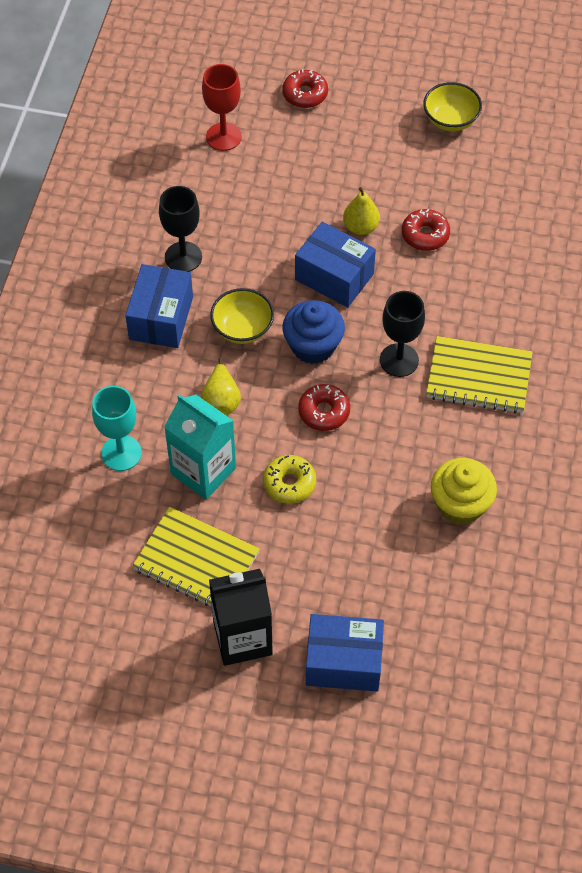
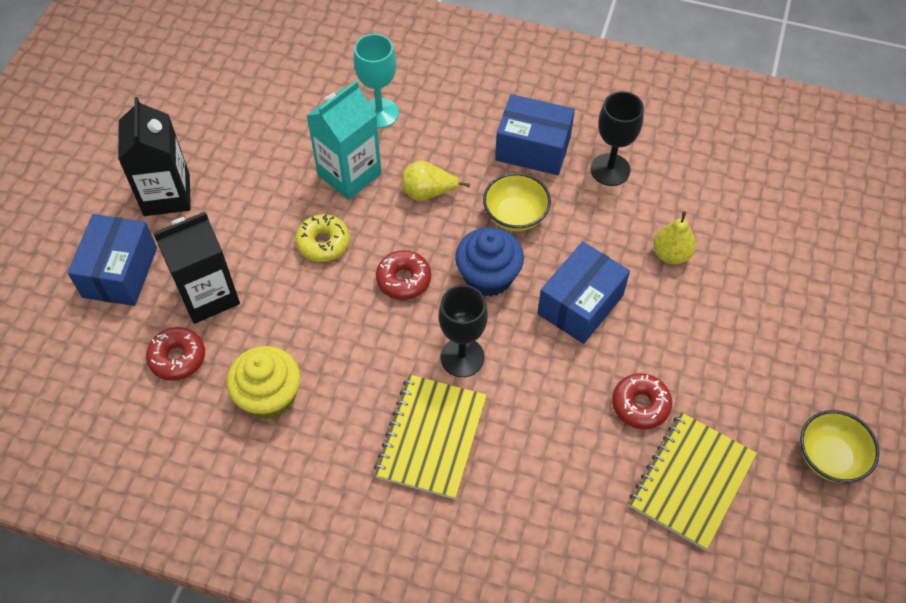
camera: 95 degrees right, 0 degrees up
yellow notebook [132,507,260,606] -> yellow notebook moved to [629,412,757,550]
red goblet [202,64,242,151] -> none
red donut [282,69,328,108] -> red donut moved to [146,327,205,381]
yellow pear [343,187,380,235] -> yellow pear moved to [653,211,696,265]
none -> black carton [153,212,240,324]

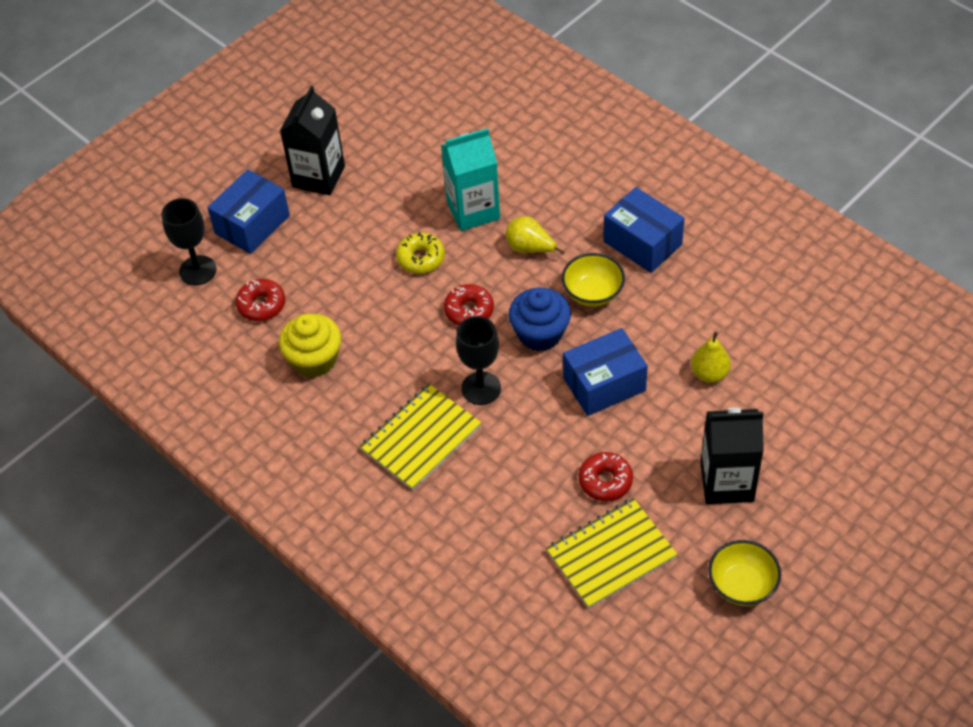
camera: 30 degrees right, 5 degrees down
black carton [153,212,240,324] -> black carton moved to [701,407,764,504]
turquoise goblet [354,34,399,128] -> none
black goblet [591,91,644,186] -> black goblet moved to [162,198,217,285]

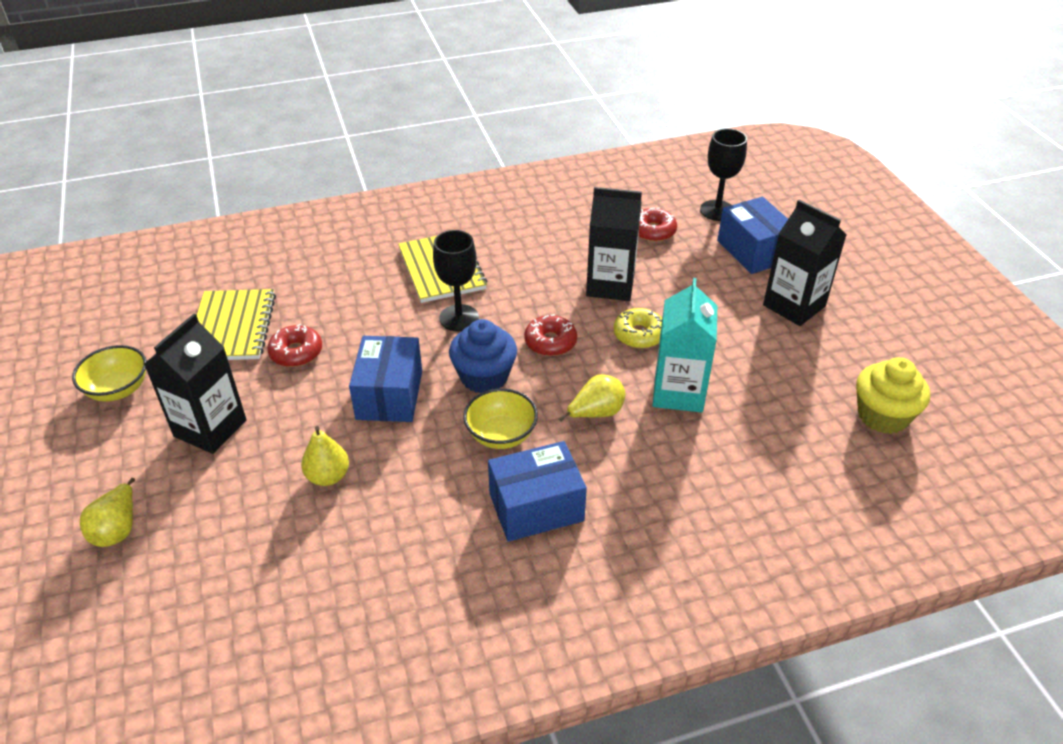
camera: 115 degrees right, 10 degrees down
yellow cupcake [279,314,341,377] -> yellow cupcake moved to [856,357,930,434]
none -> yellow pear [80,478,135,547]
none -> black carton [586,187,642,301]

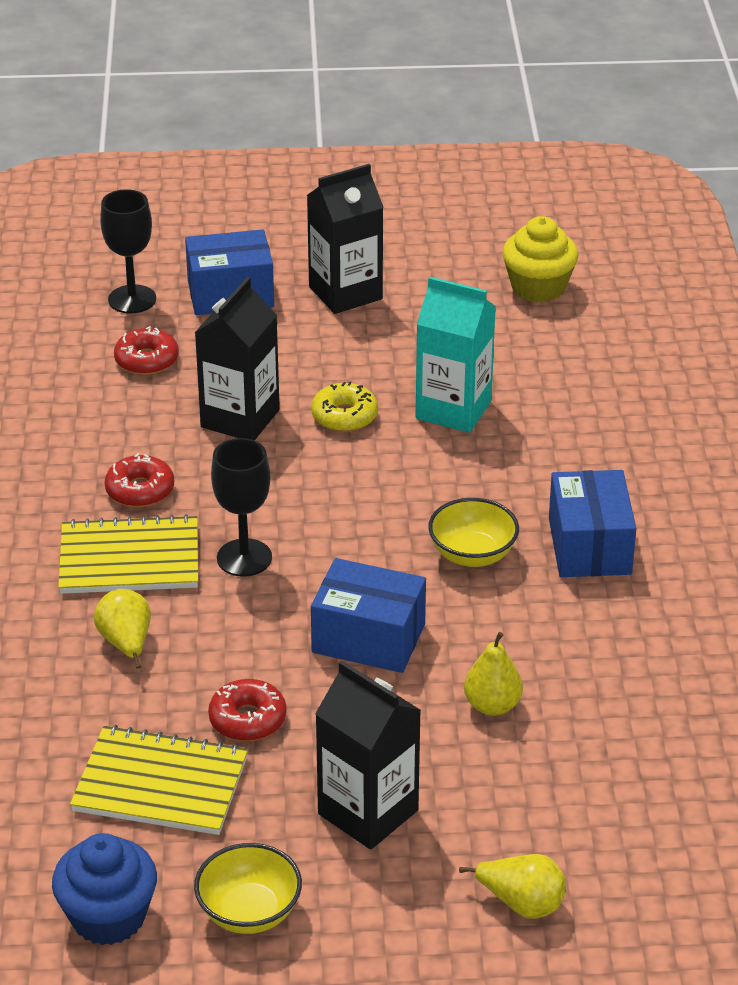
camera: 75 degrees left, 5 degrees down
blue cupcake [449,319,517,393] -> blue cupcake moved to [52,833,157,945]
red donut [524,314,577,356] -> red donut moved to [104,453,174,507]
yellow pear [559,374,625,422] -> yellow pear moved to [94,589,151,669]

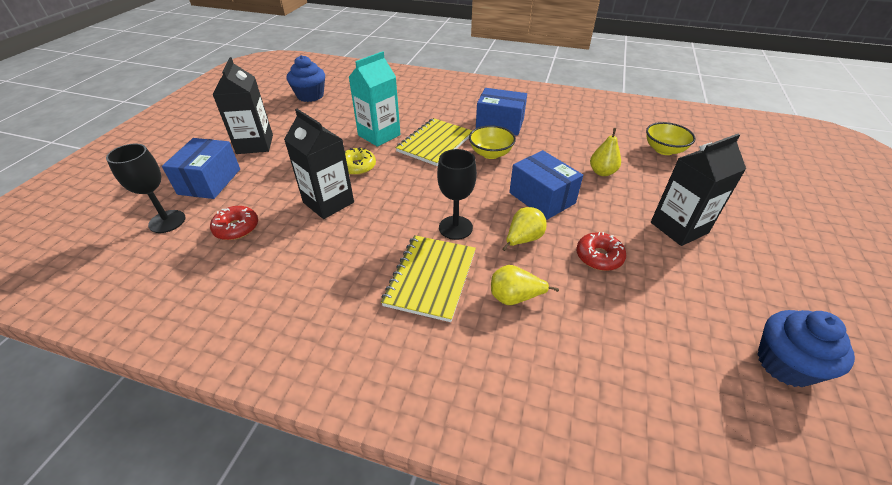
camera: 70 degrees left, 5 degrees up
yellow notebook [70,725,248,835] -> yellow notebook moved to [395,118,472,166]
red donut [104,453,174,507] -> none
yellow bowl [194,843,302,934] -> yellow bowl moved to [646,122,696,155]
blue box [311,558,426,673] -> blue box turned 75 degrees counterclockwise [509,150,583,220]
yellow pear [459,854,566,919] -> yellow pear moved to [503,207,547,251]
yellow cupcake [502,216,579,303] -> blue cupcake [287,55,325,102]

